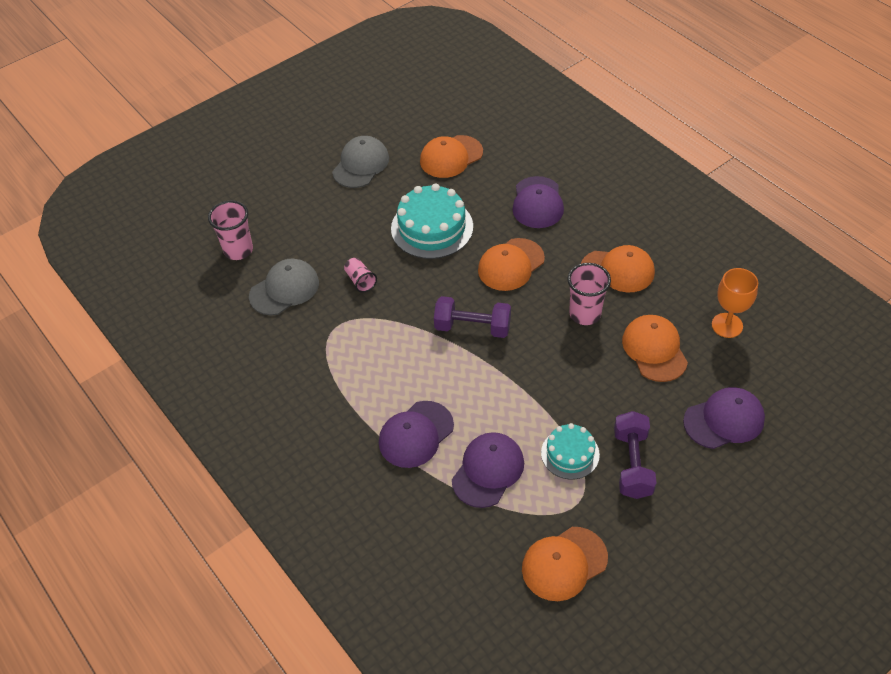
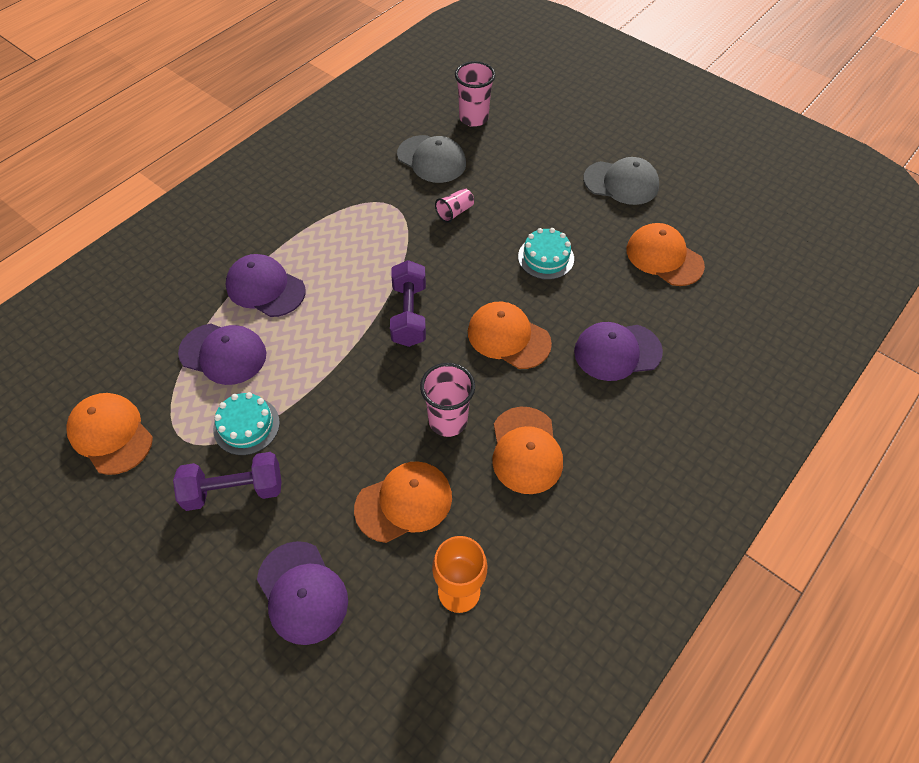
camera: 75 degrees right, 5 degrees up
turquoise cake [391,184,473,259] -> turquoise cake [518,228,574,280], size x0.59

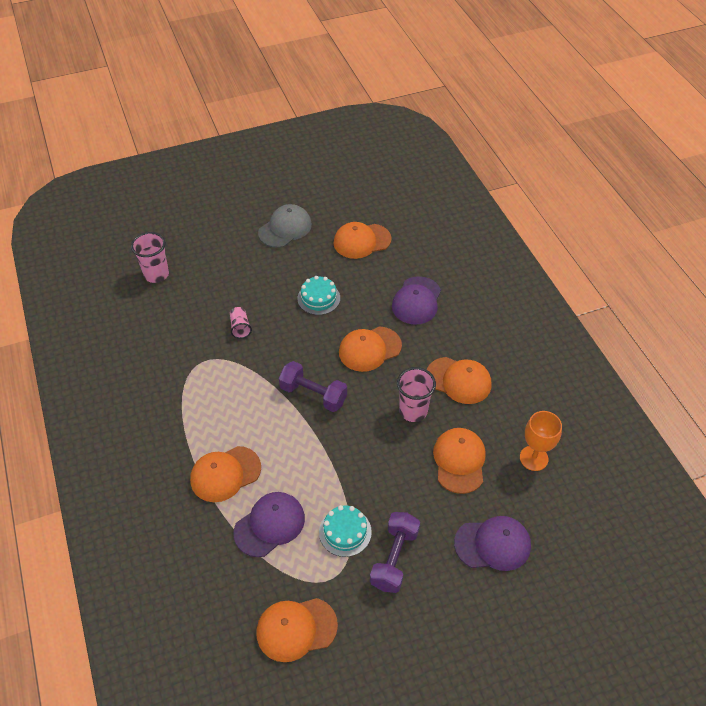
camera: 60 degrees left, 5 degrees down
purple cap [226,254,305,317] -> orange cap [190,446,261,502]
grey cap [397,135,466,183] -> none

